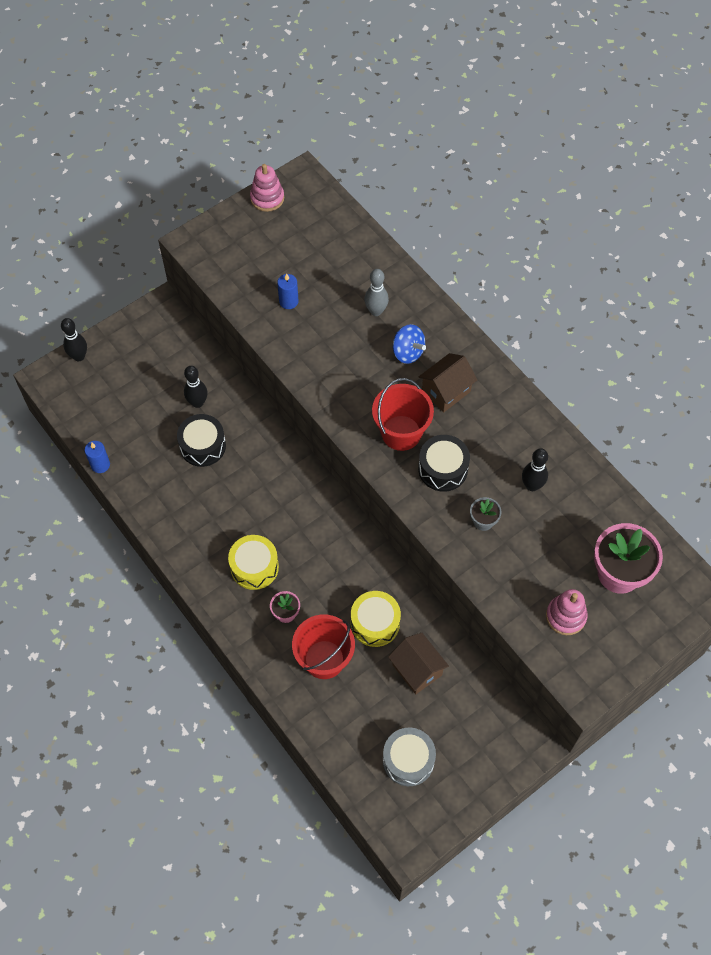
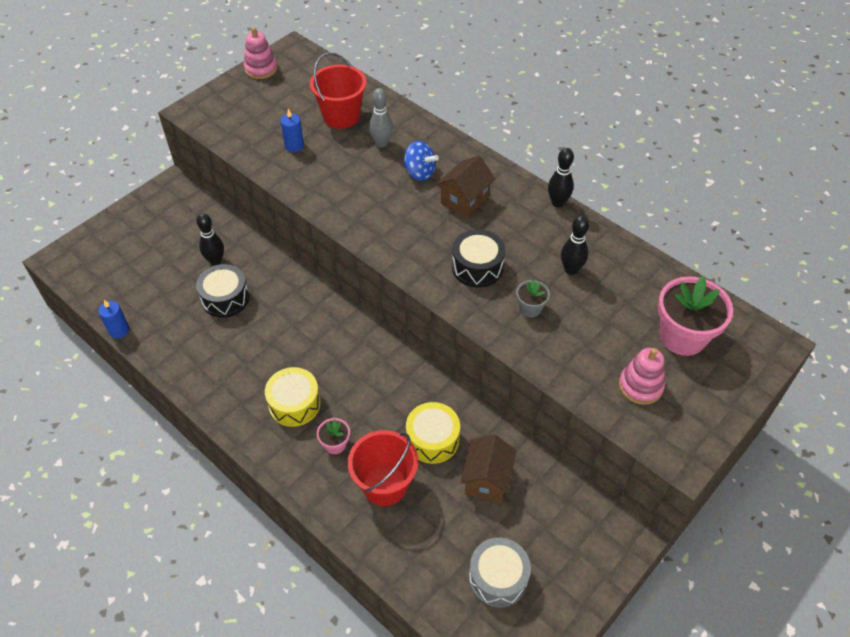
camera: 10 degrees left, 10 degrees down
black bowling pin [61,318,87,361] -> black bowling pin moved to [548,148,574,207]
red bucket [372,378,434,451] -> red bucket moved to [310,52,366,129]
brown house [388,633,449,694] -> brown house turned 60 degrees clockwise [460,435,517,502]

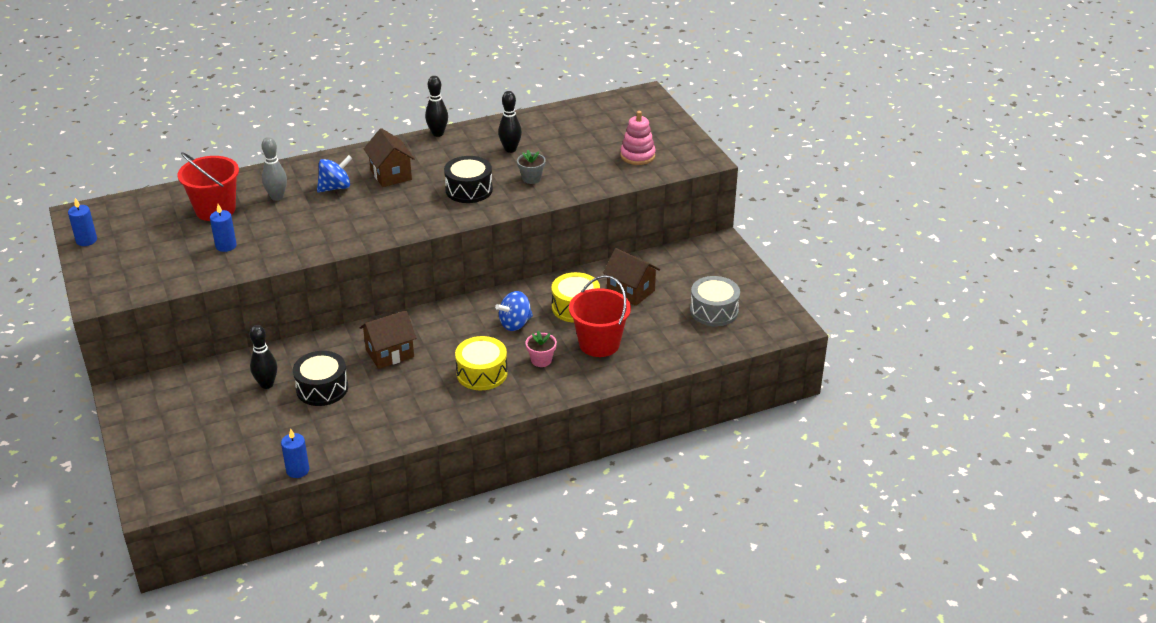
camera: 65 degrees left, 15 degrees down
pink stacking toy [244,27,277,79] -> blue candle [68,198,97,246]
pink flower pot [658,276,733,356] -> none
none -> brown house [359,310,416,369]
none -> blue spinning top [495,291,533,331]

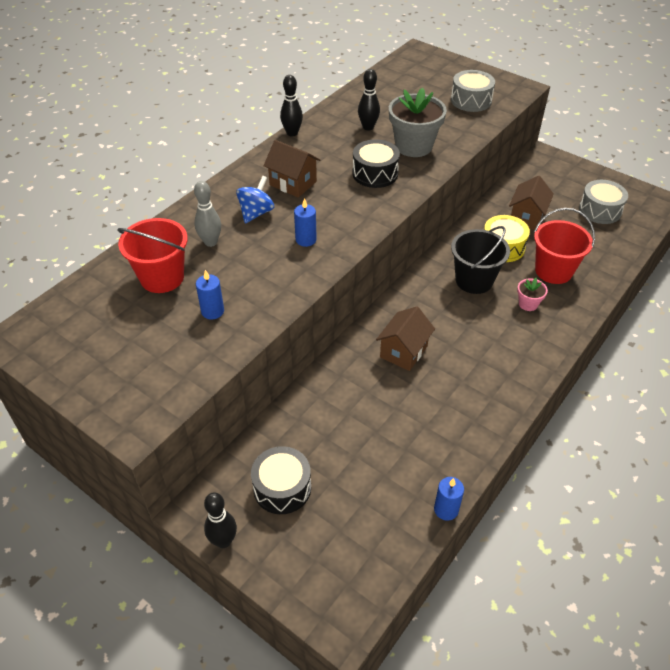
camera: 30 degrees left, 10 degrees up
blue candle [68,198,97,246] -> blue candle moved to [294,198,317,247]
black bowling pin [250,325,277,389] -> black bowling pin moved to [204,492,237,548]
black drum [293,351,348,406] -> black drum moved to [251,446,311,514]
yellow drum [455,336,508,390] -> none
blue spinning top [495,291,533,331] -> black bucket [451,226,510,294]
grey flower pot [517,150,546,184] -> grey flower pot [389,87,447,157], size x2.06
brown house [603,248,660,306] -> brown house turned 75 degrees counterclockwise [509,176,554,230]
pink stacking toy [620,111,655,165] -> grey drum [451,70,495,112]

